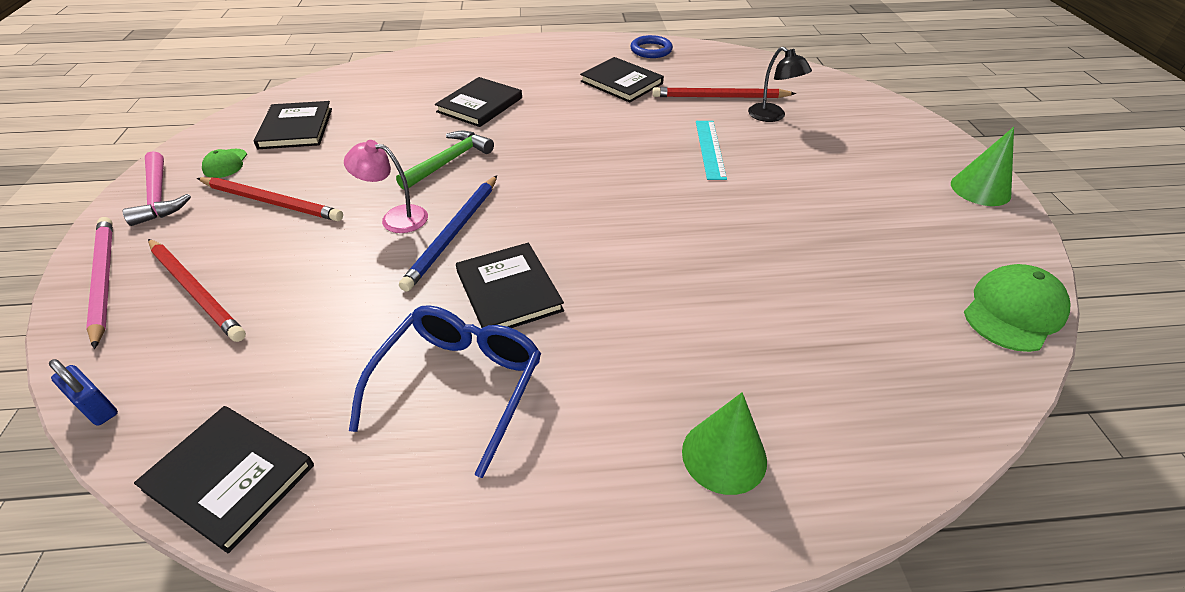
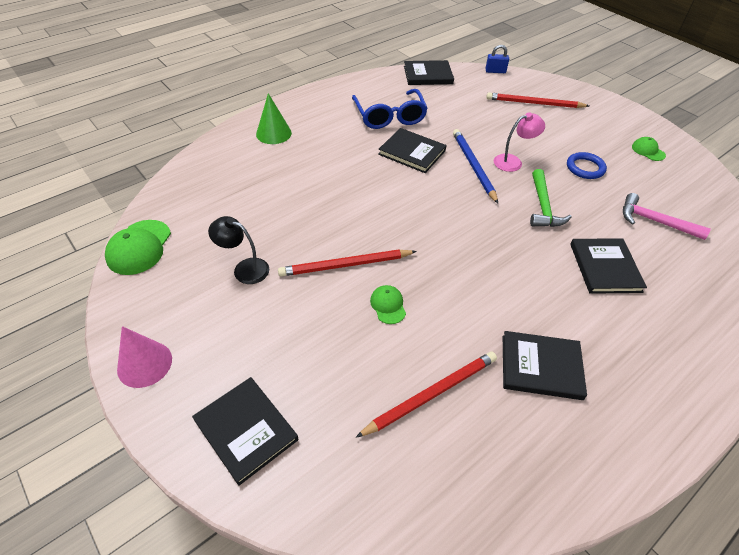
camera: 145 degrees right, 5 degrees up
pink pencil [86,217,113,349] -> none
pink hammer [123,151,191,226] -> pink hammer moved to [623,193,711,240]
red pencil [197,177,343,221] -> red pencil moved to [278,249,417,276]
black book [254,101,332,149] -> black book moved to [192,377,298,486]
blue ring [630,35,673,58] -> blue ring moved to [567,152,607,179]
turquoise ruler [696,121,727,180] -> green cap [370,285,406,324]
black lamp [748,47,812,122] -> black lamp moved to [208,216,269,284]
green cone [951,127,1014,206] -> pink cone [117,326,172,388]

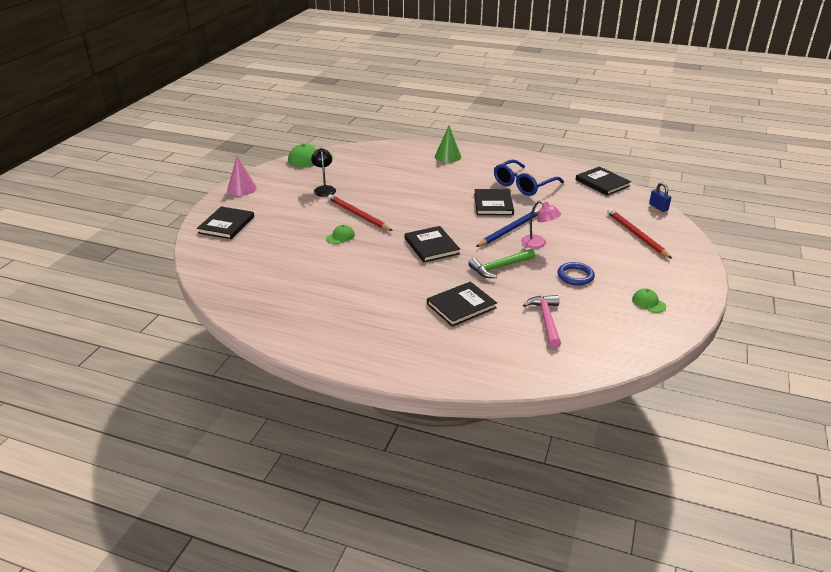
camera: 60 degrees right, 15 degrees down
red pencil [356,351,497,438] -> none
black book [503,331,587,400] -> black book moved to [405,226,460,262]
green cap [632,137,666,161] -> green cap turned 60 degrees counterclockwise [632,288,666,313]

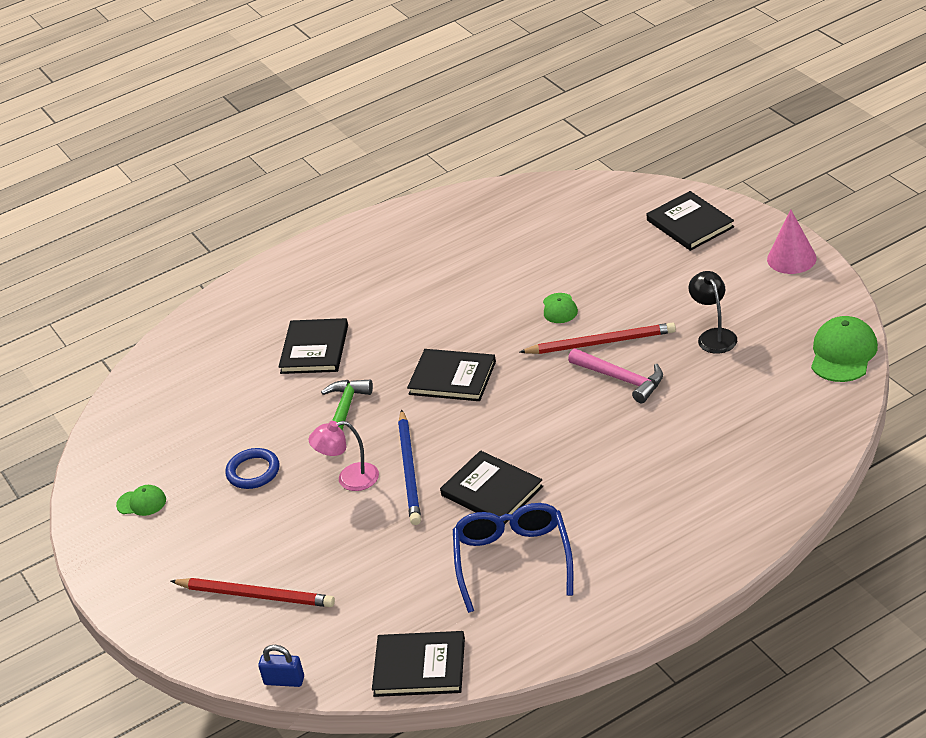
camera: 135 degrees right, 5 degrees up
black lamp [311,148,336,197] -> black lamp turned 135 degrees counterclockwise [689,271,737,354]
green cone [435,126,461,163] -> none
pink hammer [523,295,561,348] -> pink hammer moved to [568,348,663,403]

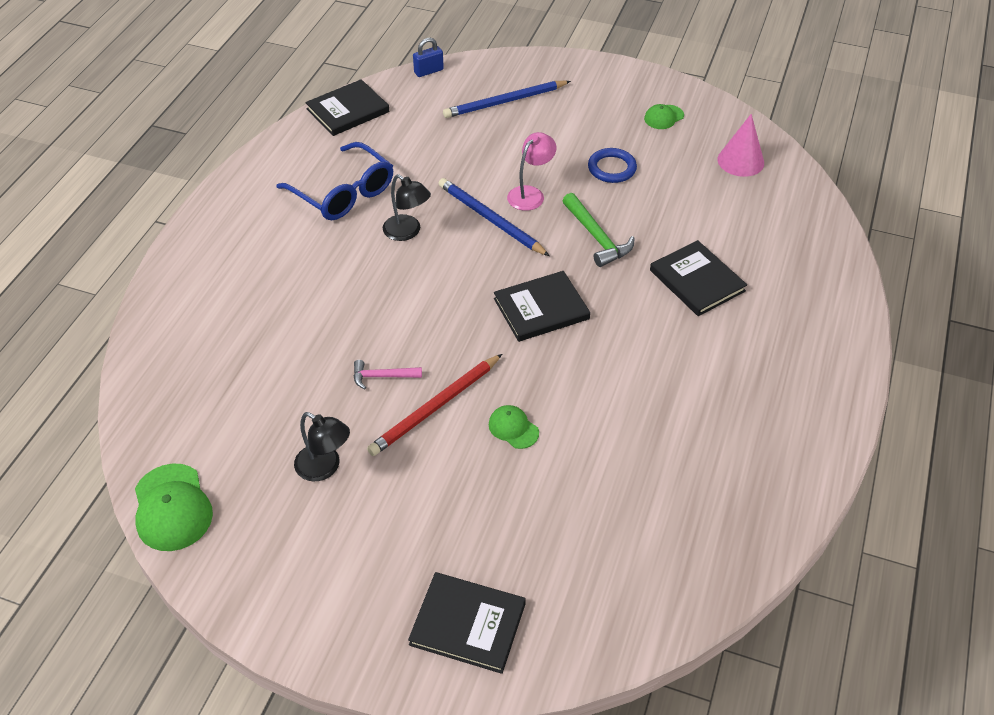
camera: 135 degrees right, 10 degrees up
red pencil [171,578,335,607] -> blue pencil [443,81,571,118]
black book [440,450,543,524] -> black lamp [383,174,431,241]
pink hammer [568,348,663,403] -> pink hammer [354,360,422,390], size x0.63
pink cone [767,209,817,274] -> pink cone moved to [717,114,764,177]

